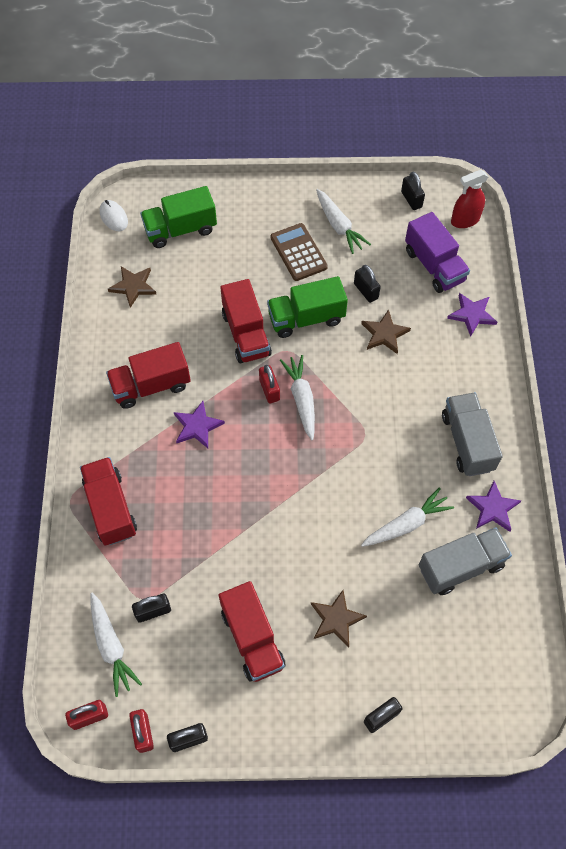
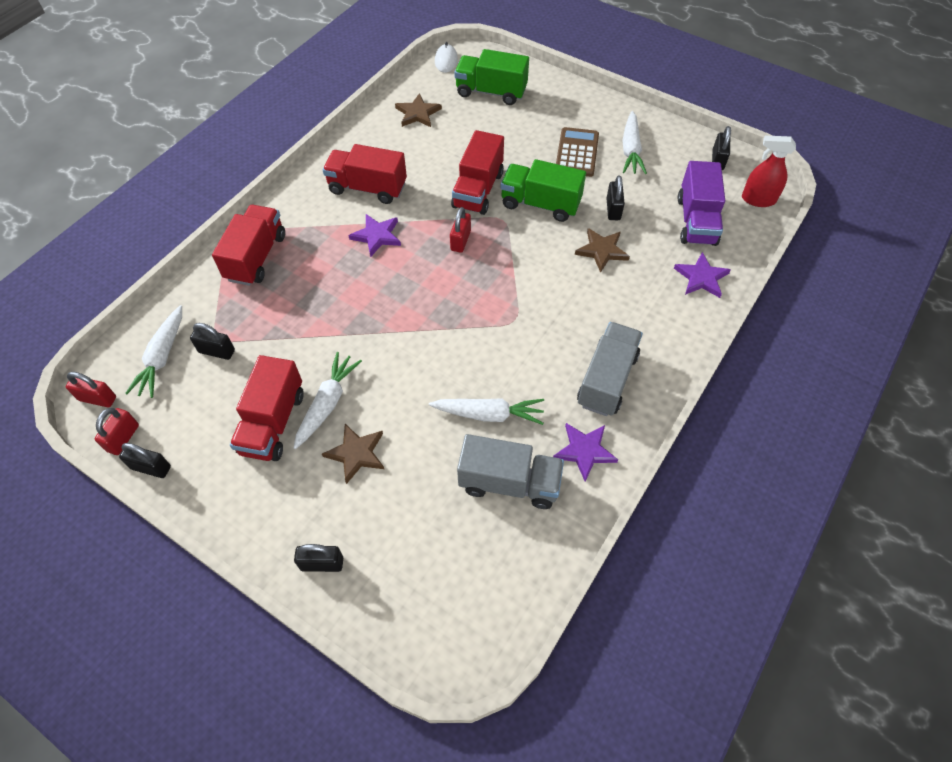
camera: 35 degrees right, 5 degrees down
white carrot [280,355,315,440] -> white carrot moved to [294,352,362,449]

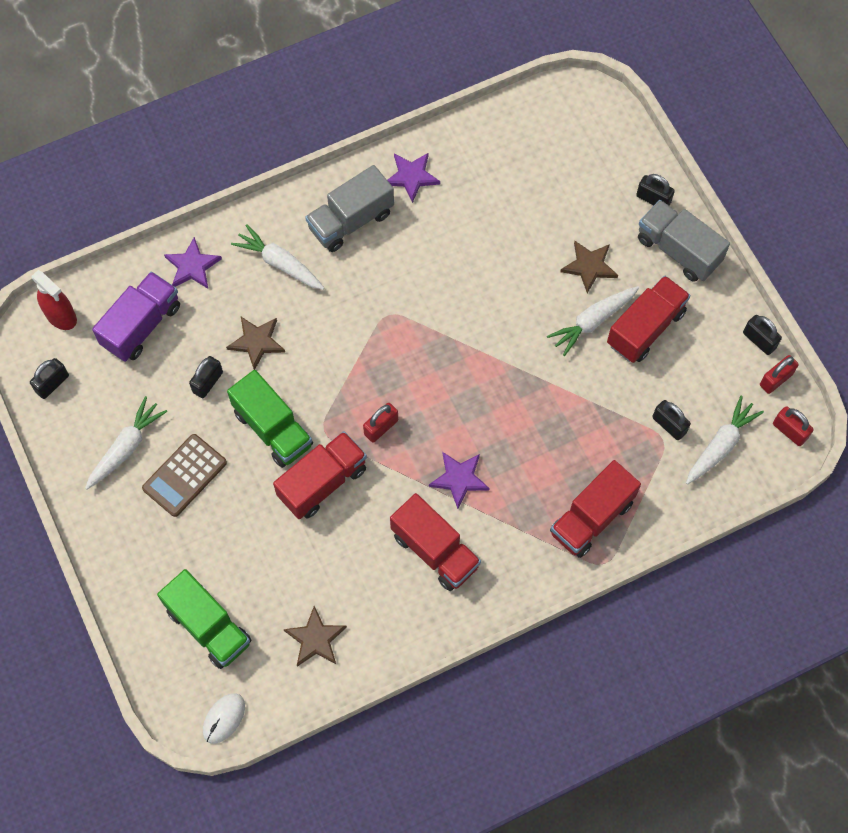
camera: 150 degrees left, 10 degrees up
white carrot [429,398,544,425] -> white carrot moved to [231,224,324,290]
grey truck [457,434,564,509] -> grey truck moved to [638,200,730,282]

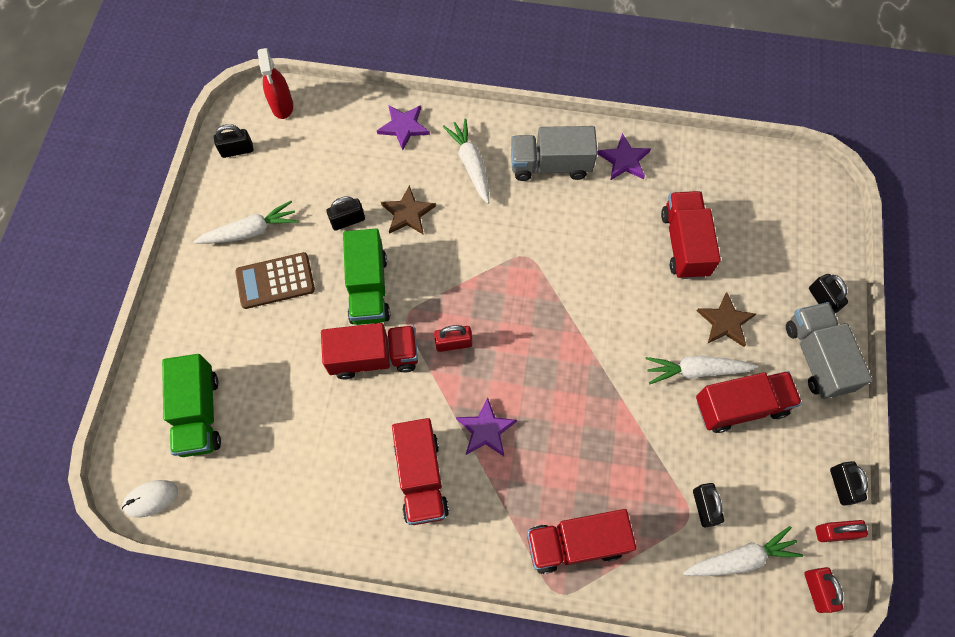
camera: 35 degrees right, 0 degrees up
purple truck [92,271,180,362] -> none
brown star [284,606,347,667] -> none
none -> red truck [661,191,721,279]

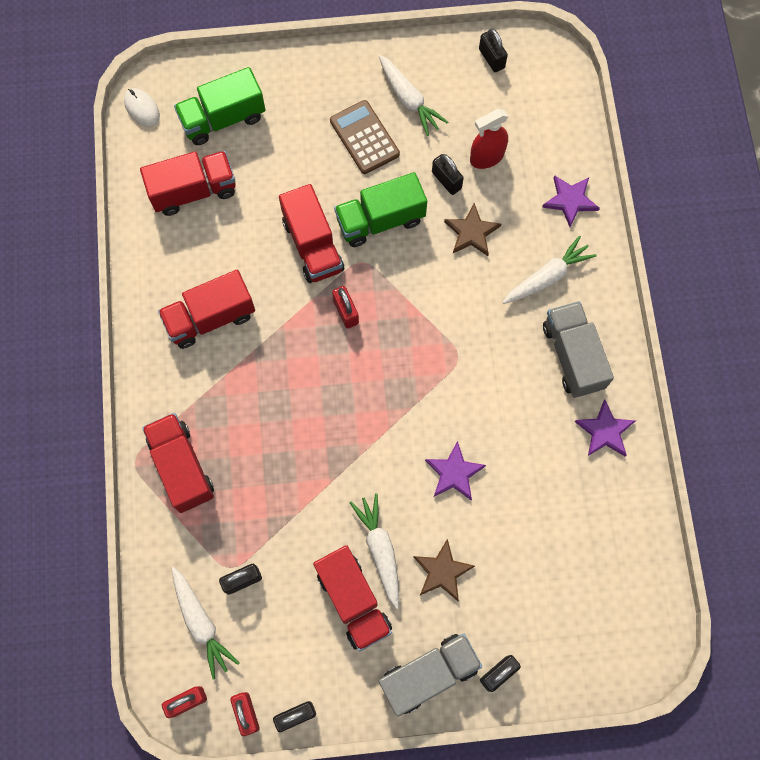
camera: 75 degrees right, 5 degrees up
red spray bottle [258,48,293,119] -> red spray bottle moved to [470,109,509,169]
purple star [456,397,517,456] -> purple star moved to [425,441,486,500]
red truck [661,191,721,279] -> red truck moved to [140,151,236,216]

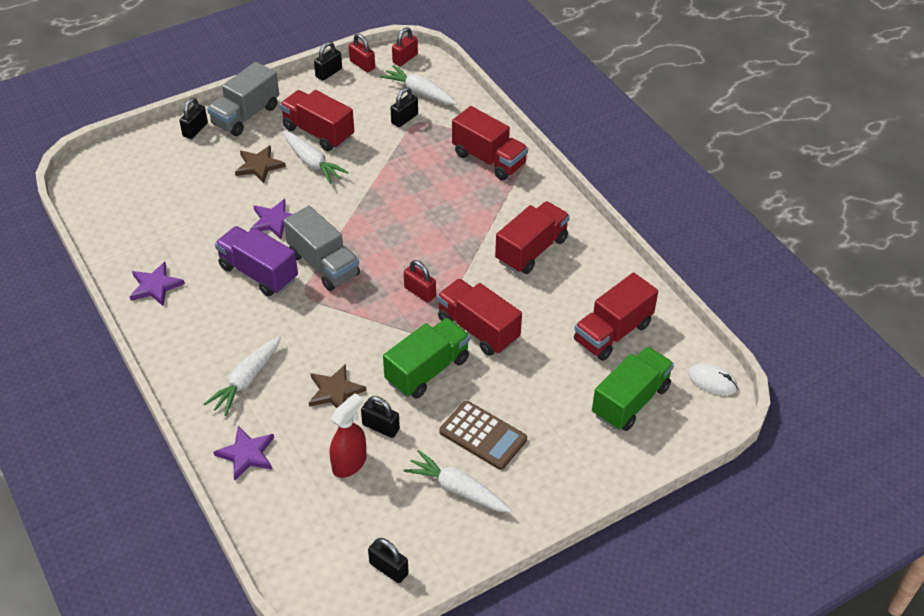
camera: 155 degrees right, 25 degrees down
grey truck [543,301,614,398] -> grey truck moved to [284,206,360,291]
none -> purple truck [215,226,298,296]

